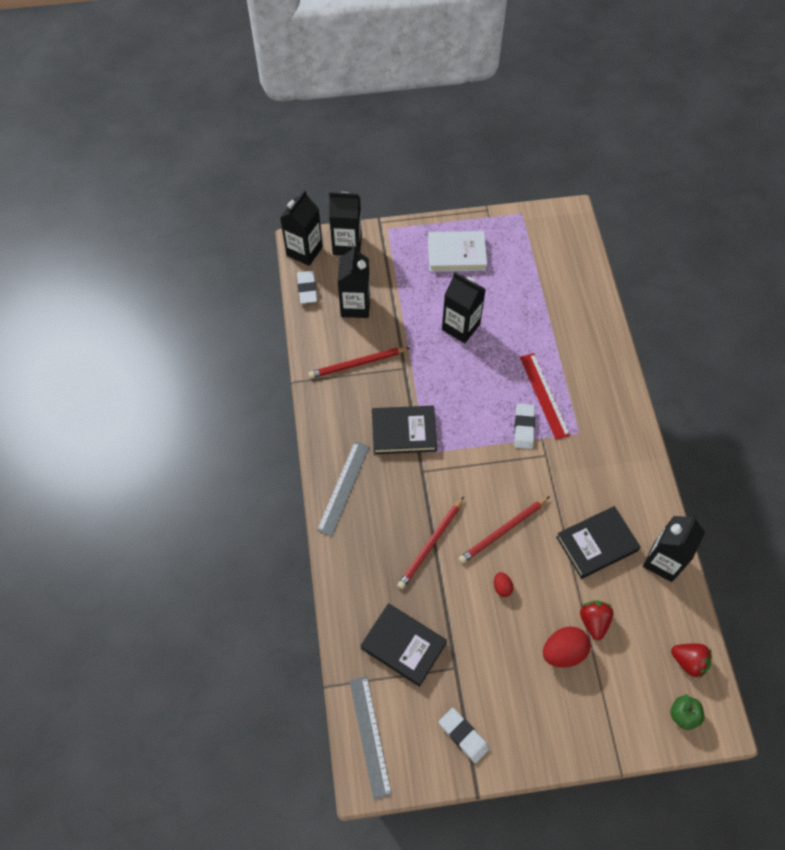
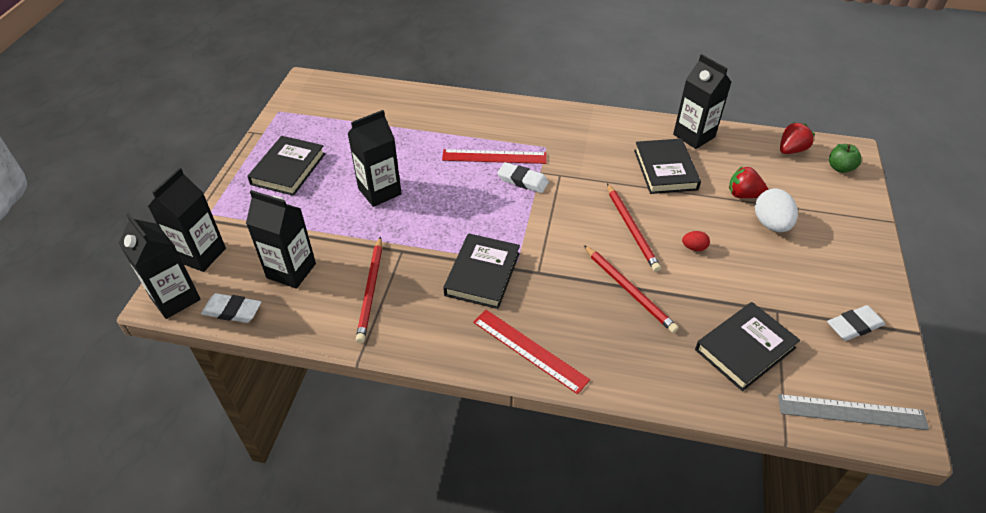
camera: 70 degrees left, 15 degrees down
grey ruler [317,441,370,536] -> red ruler [473,310,590,394]
white book [428,231,487,272] -> black book [247,136,325,196]
red egg [543,626,591,667] -> white egg [755,188,798,232]

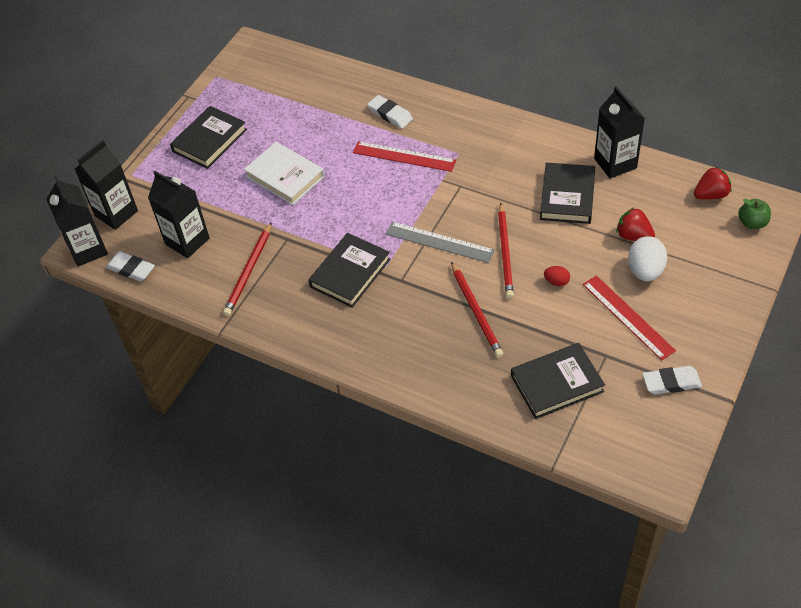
camera: 20 degrees right, 5 degrees up
black carton [347,110,402,207] -> white book [244,142,325,205]
red ruler [473,310,590,394] -> red ruler moved to [583,275,676,360]
white eraser [497,162,549,193] -> white eraser moved to [367,95,413,129]
grey ruler [778,394,929,430] -> grey ruler moved to [386,222,495,263]

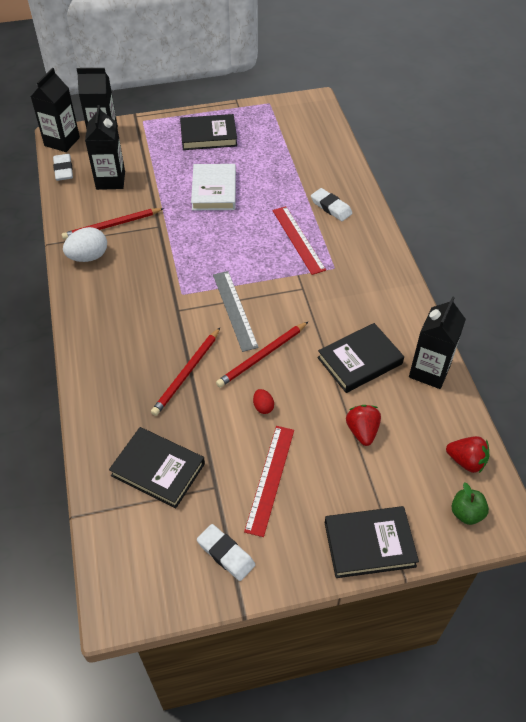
camera: 45 degrees right, 0 degrees up
black book [309,233,390,308] -> black book moved to [325,506,419,578]
white eraser [367,95,413,129] -> white eraser turned 45 degrees counterclockwise [311,188,353,221]
white egg [628,236,667,281] -> white egg moved to [63,227,107,262]

